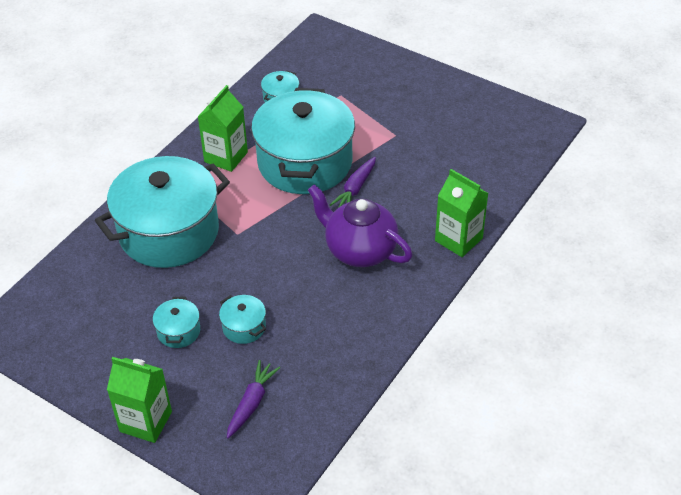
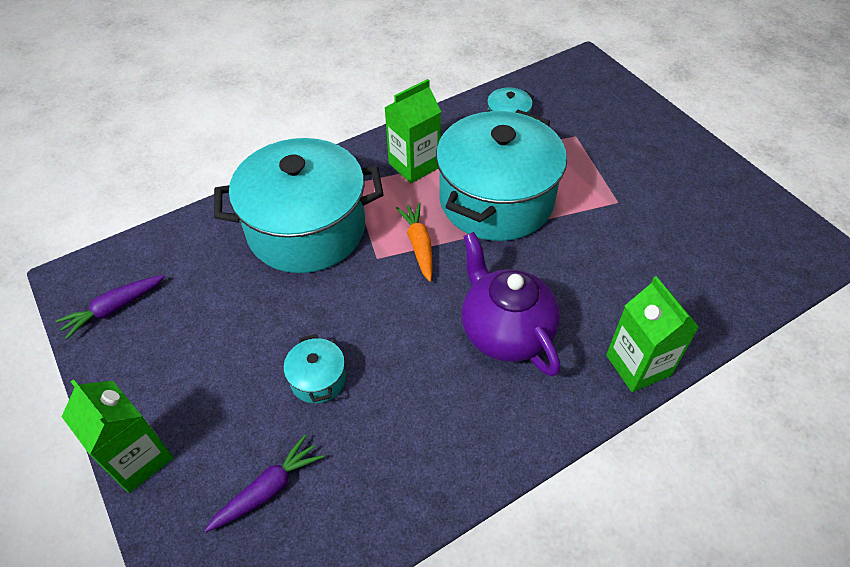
camera: 25 degrees right, 5 degrees up
turquoise pot [153,297,200,348] -> none
purple carrot [330,157,376,208] -> purple carrot moved to [56,275,165,340]
none -> orange carrot [396,203,432,282]

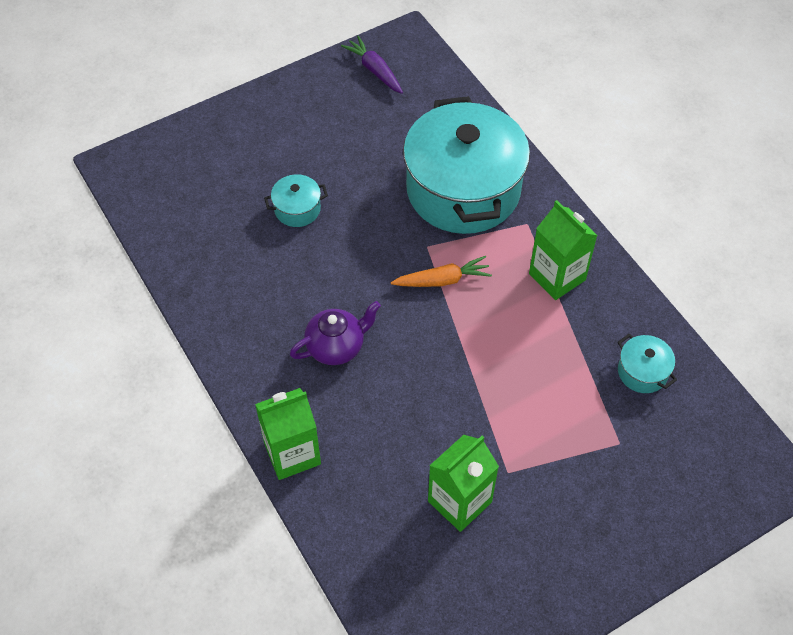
camera: 90 degrees right, 5 degrees up
green carton [62,379,174,493] -> green carton moved to [428,435,499,532]
purple carrot [205,435,324,532] -> none
turquoise pot [436,110,567,241] -> none
purple teapot [462,232,561,376] -> purple teapot [290,301,381,365], size x0.66

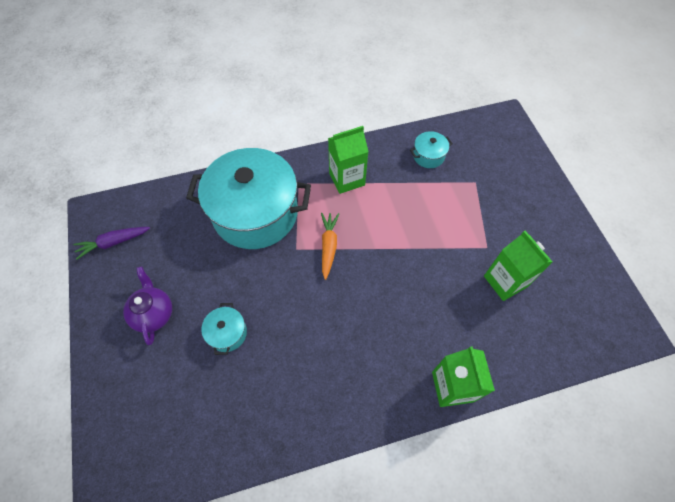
camera: 75 degrees left, 5 degrees up
purple teapot [290,301,381,365] -> purple teapot moved to [123,267,172,345]

